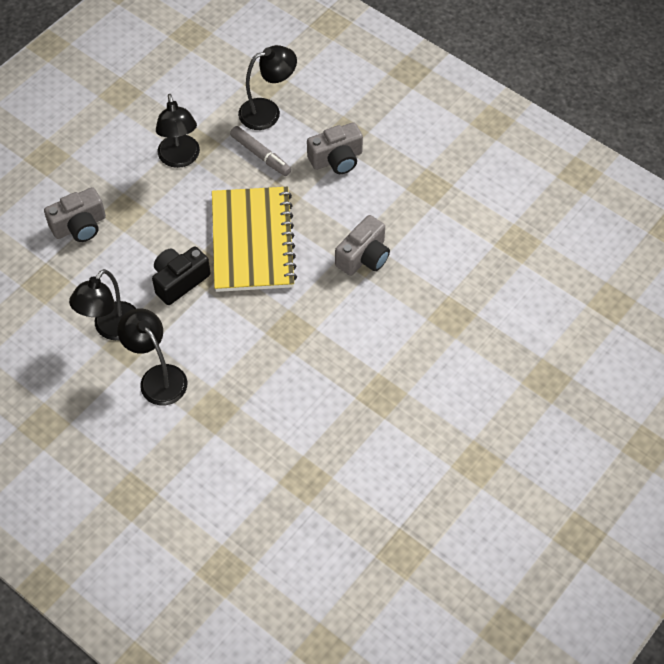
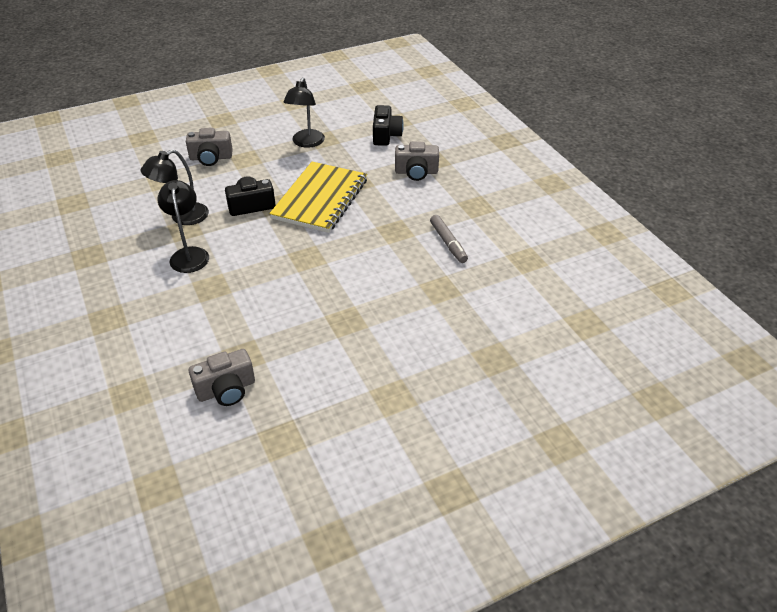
camera: 25 degrees right, 15 degrees down
grey marker [230,126,291,176] -> grey marker moved to [430,215,468,263]
black lamp [238,45,297,130] -> black camera [373,105,404,146]
grey camera [335,215,390,276] -> grey camera moved to [189,349,255,406]

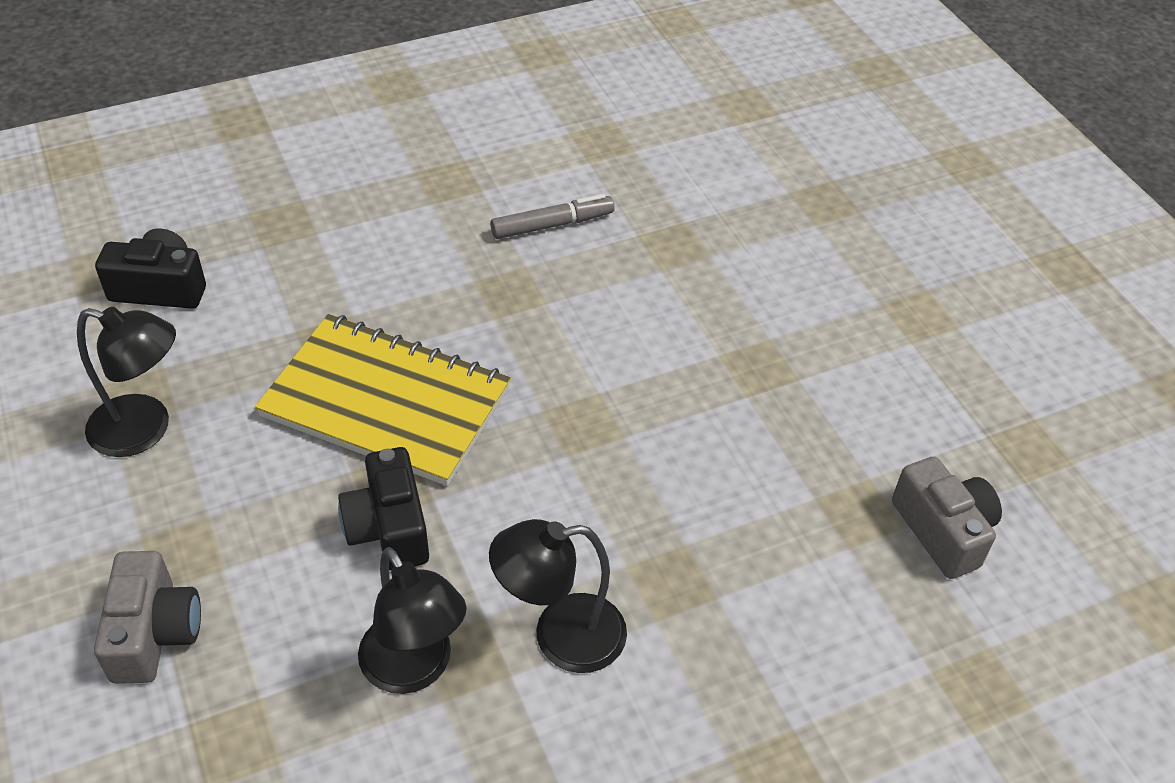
camera: 90 degrees left, 5 degrees up
grey camera [395,142,439,181] -> none

